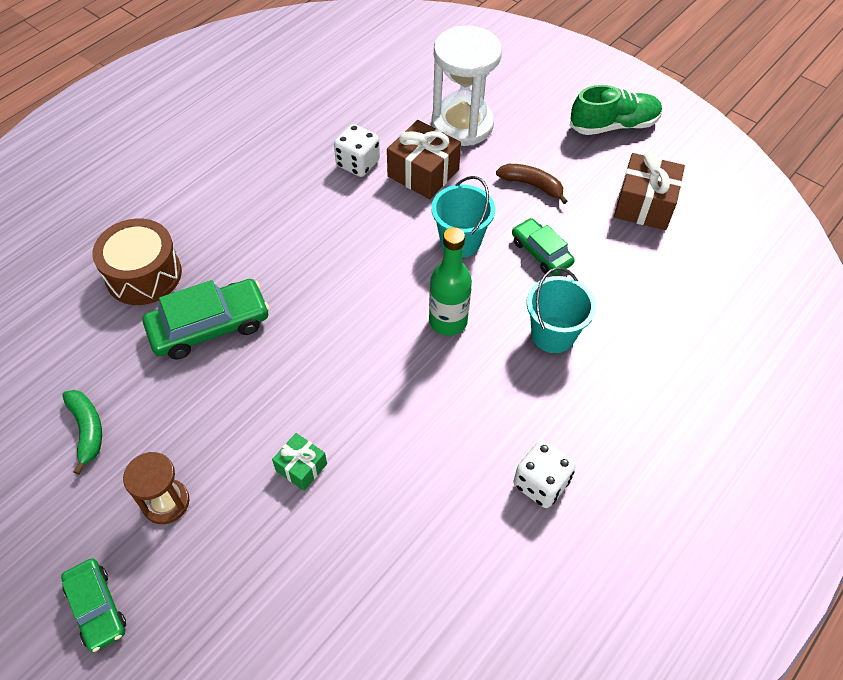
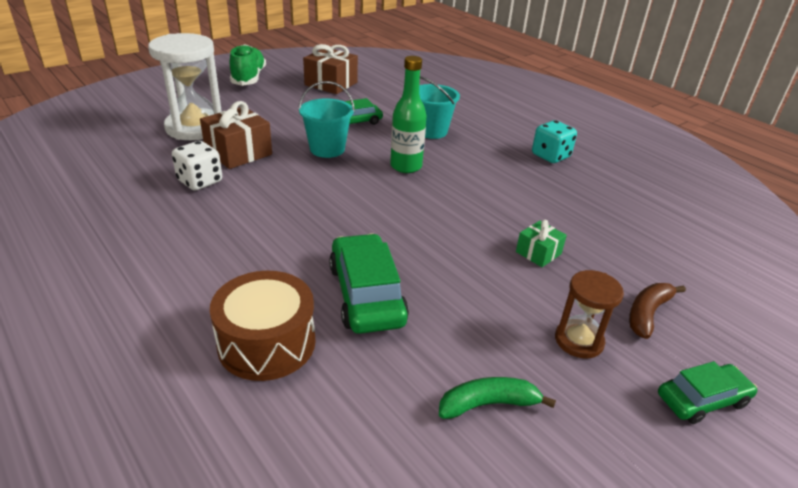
camera: 80 degrees left, 20 degrees down
brown banana [496,164,568,204] -> brown banana moved to [629,283,686,339]
white dice [513,440,576,508] -> turquoise dice [532,120,577,163]

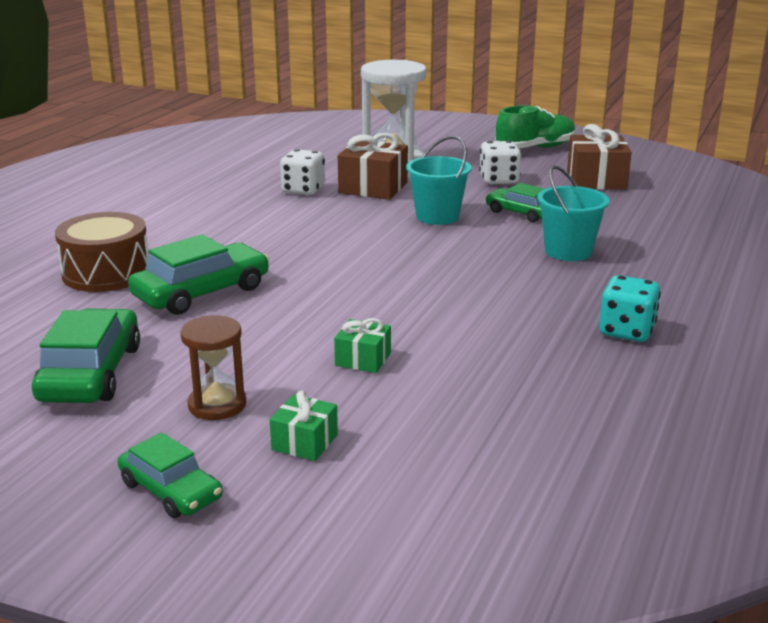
camera: 65 degrees right, 10 degrees down
green bottle [390,56,427,173] -> none
green banana [439,377,556,419] -> green car [32,309,140,403]
brown banana [629,283,686,339] -> green gift [270,391,338,461]
none -> white dice [479,141,521,184]

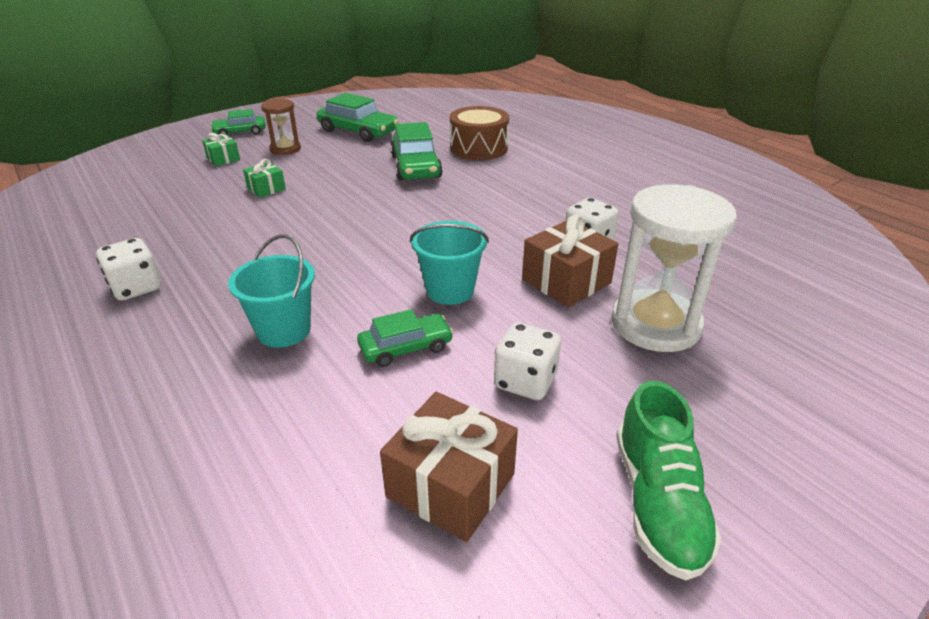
camera: 120 degrees right, 10 degrees up
turquoise dice [599,275,661,342] -> white dice [96,238,161,301]

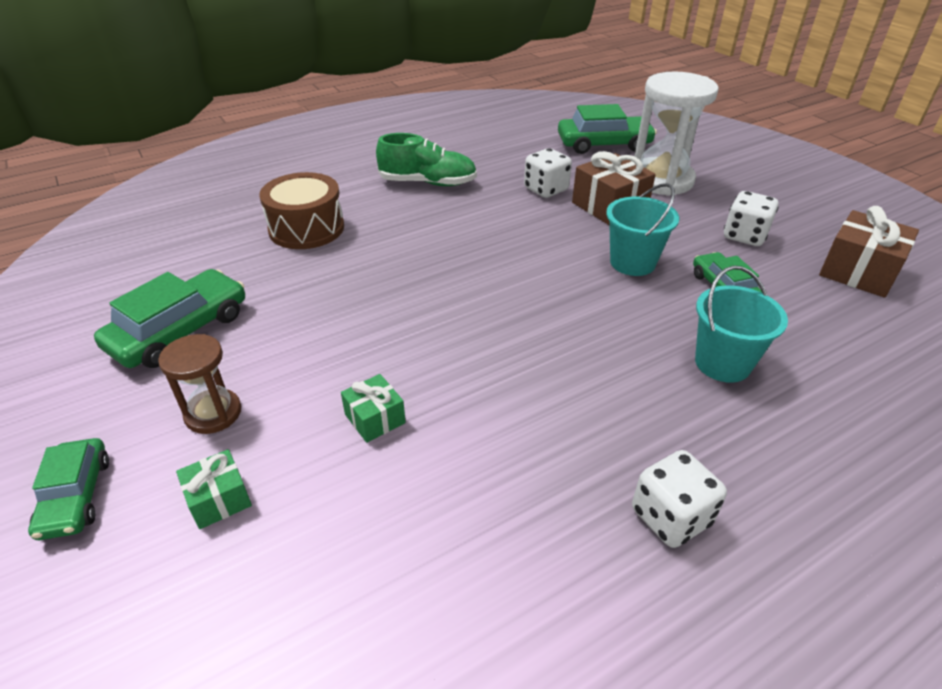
camera: 85 degrees left, 5 degrees up
green car [390,122,443,181] -> green car moved to [558,104,657,154]
green shoe [616,381,722,580] -> green shoe moved to [376,133,477,186]

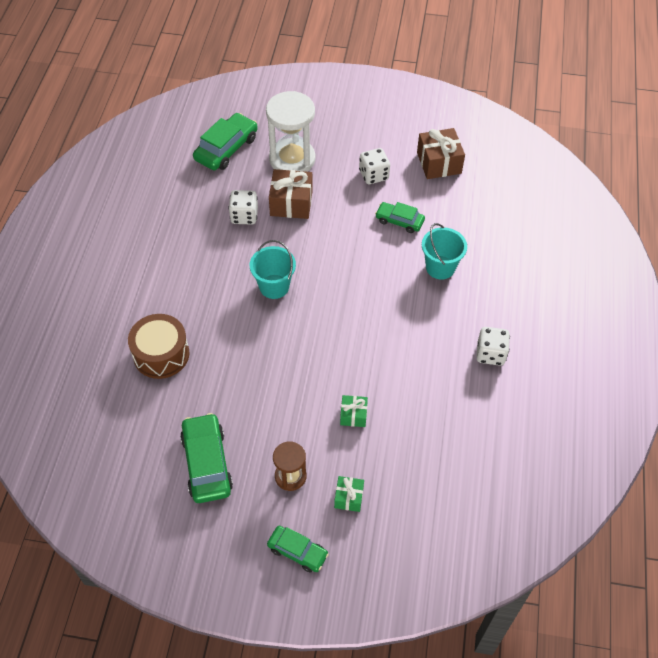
camera: 50 degrees left, 15 degrees up
green shoe [376,133,477,186] -> none
turquoise bucket [606,183,679,276] -> turquoise bucket moved to [250,240,296,299]

